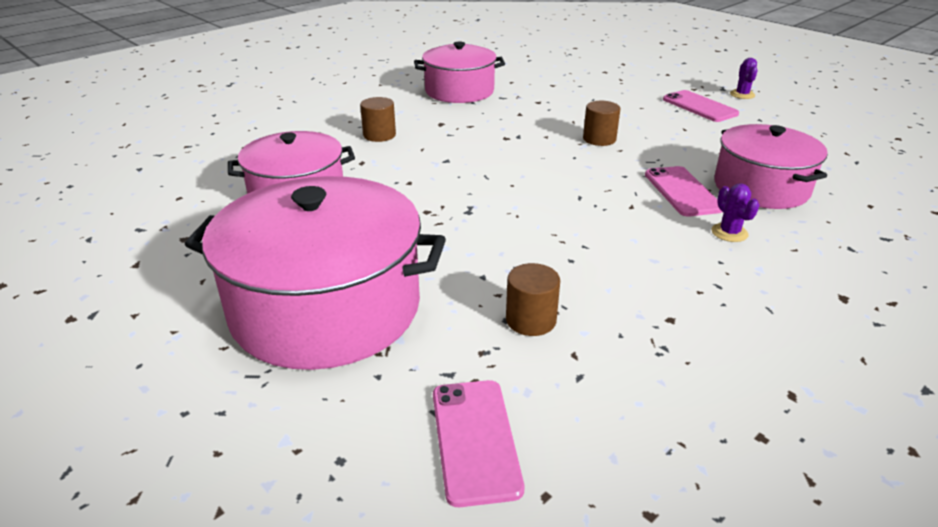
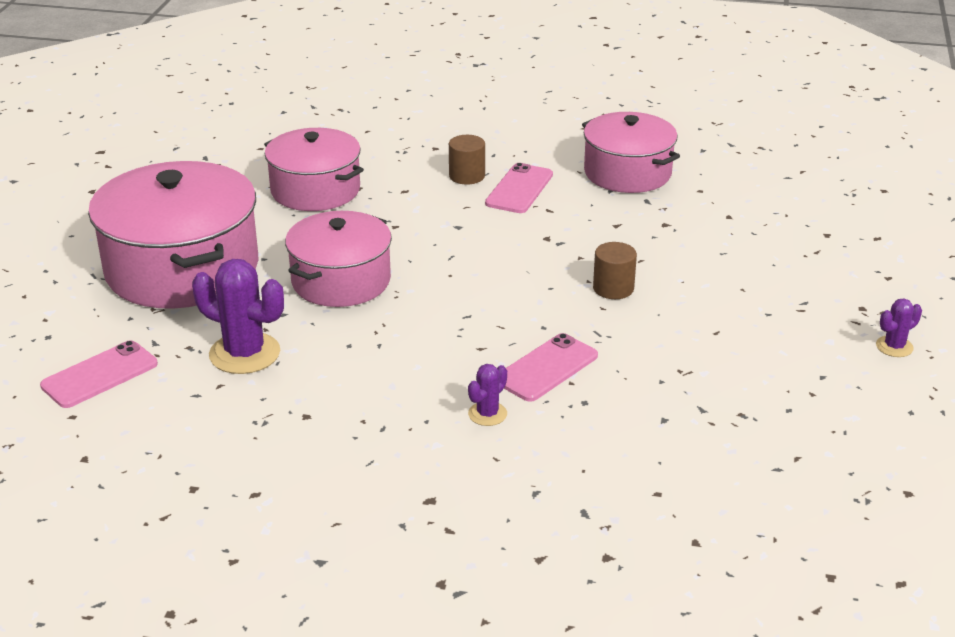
camera: 55 degrees right, 0 degrees up
brown cylinder [506,263,560,336] -> purple cactus [192,259,284,374]
pink phone [663,90,739,122] -> pink phone moved to [485,163,553,213]
pink pot [714,124,828,209] -> pink pot moved to [285,211,392,307]

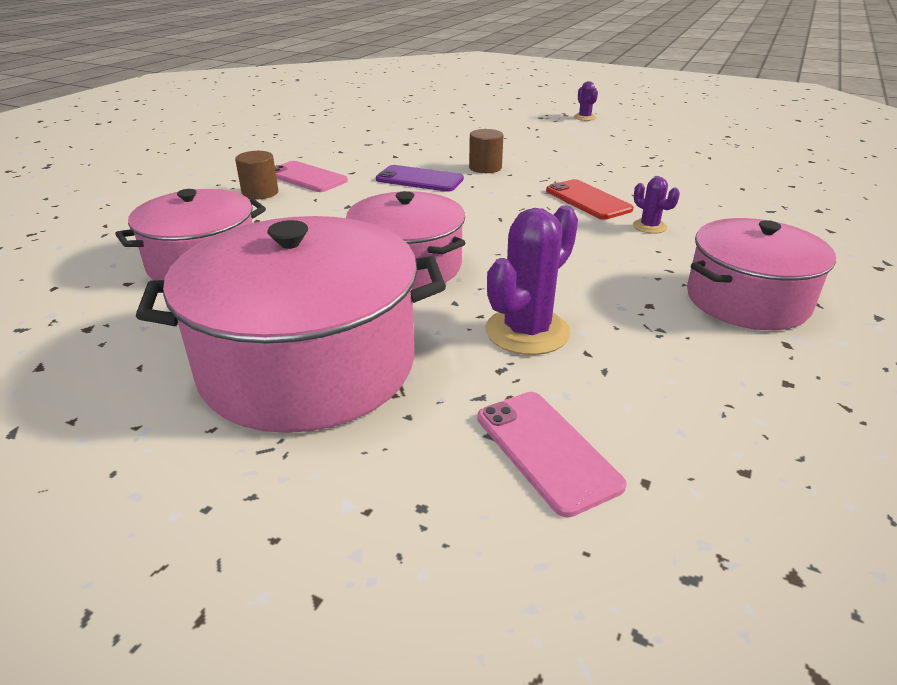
camera: 75 degrees left, 0 degrees up
pink phone [504,333,598,402] -> red phone [546,179,634,220]
pink pot [582,112,680,193] -> pink pot moved to [687,218,836,330]
none -> purple phone [376,165,464,192]

